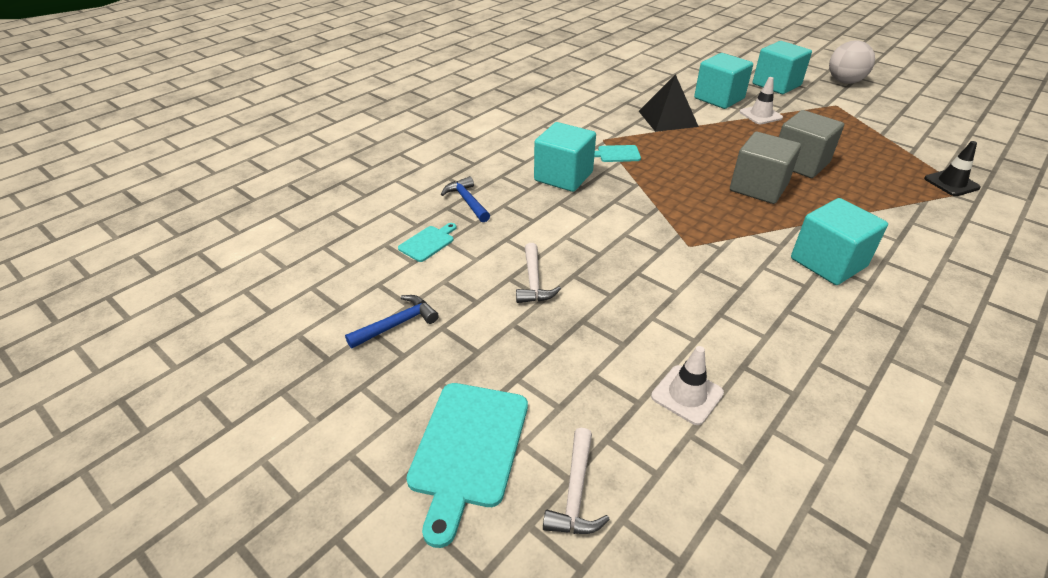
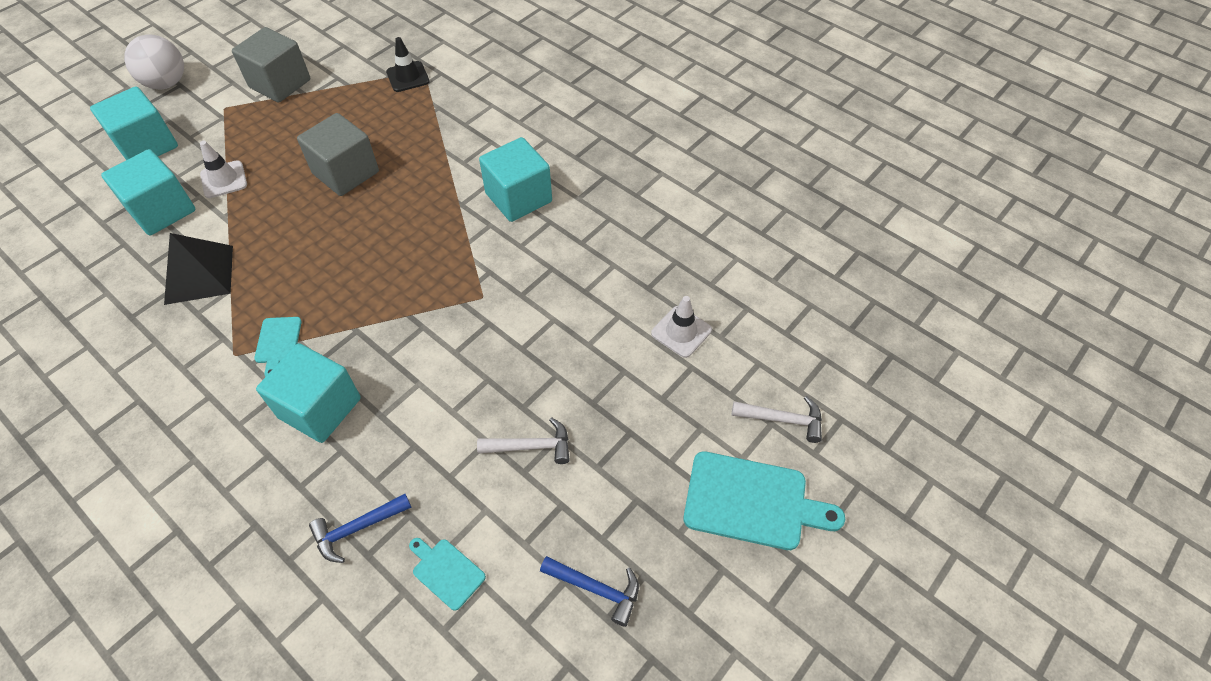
camera: 90 degrees left, 15 degrees up
blue hammer [345,295,439,348] -> blue hammer turned 150 degrees clockwise [540,556,639,627]
grey cube [730,132,801,204] -> grey cube moved to [232,27,311,103]

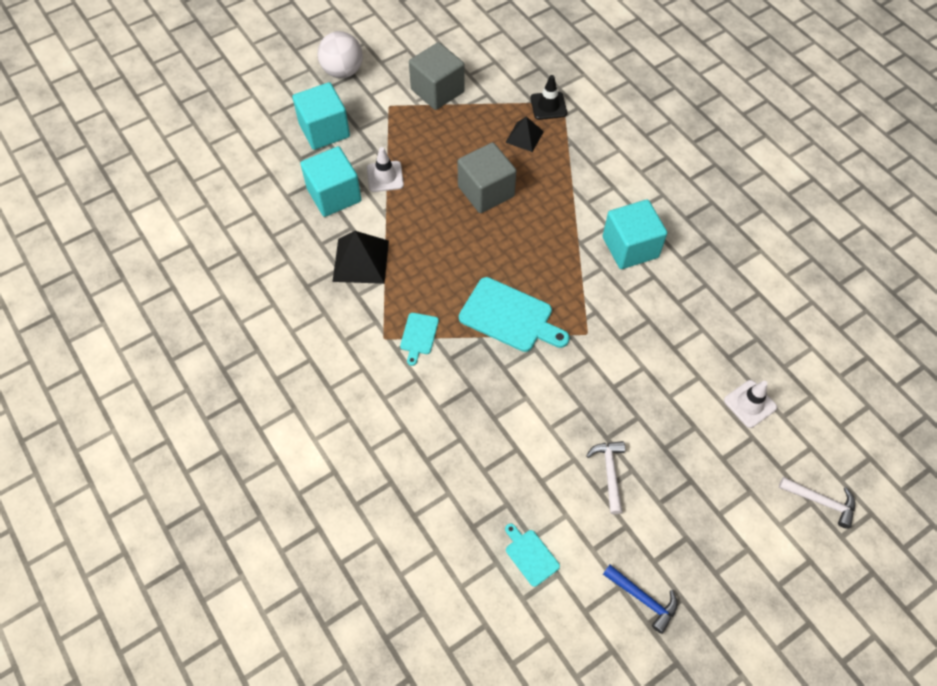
camera: 15 degrees right, 5 degrees up
turquoise cube [256,343,361,443] -> none
blue hammer [309,494,412,563] -> none
white hammer [477,417,570,464] -> white hammer turned 105 degrees counterclockwise [586,441,625,514]
turquoise cutting board [683,451,845,550] -> turquoise cutting board moved to [459,277,570,352]
none -> black pyramid [505,116,544,152]

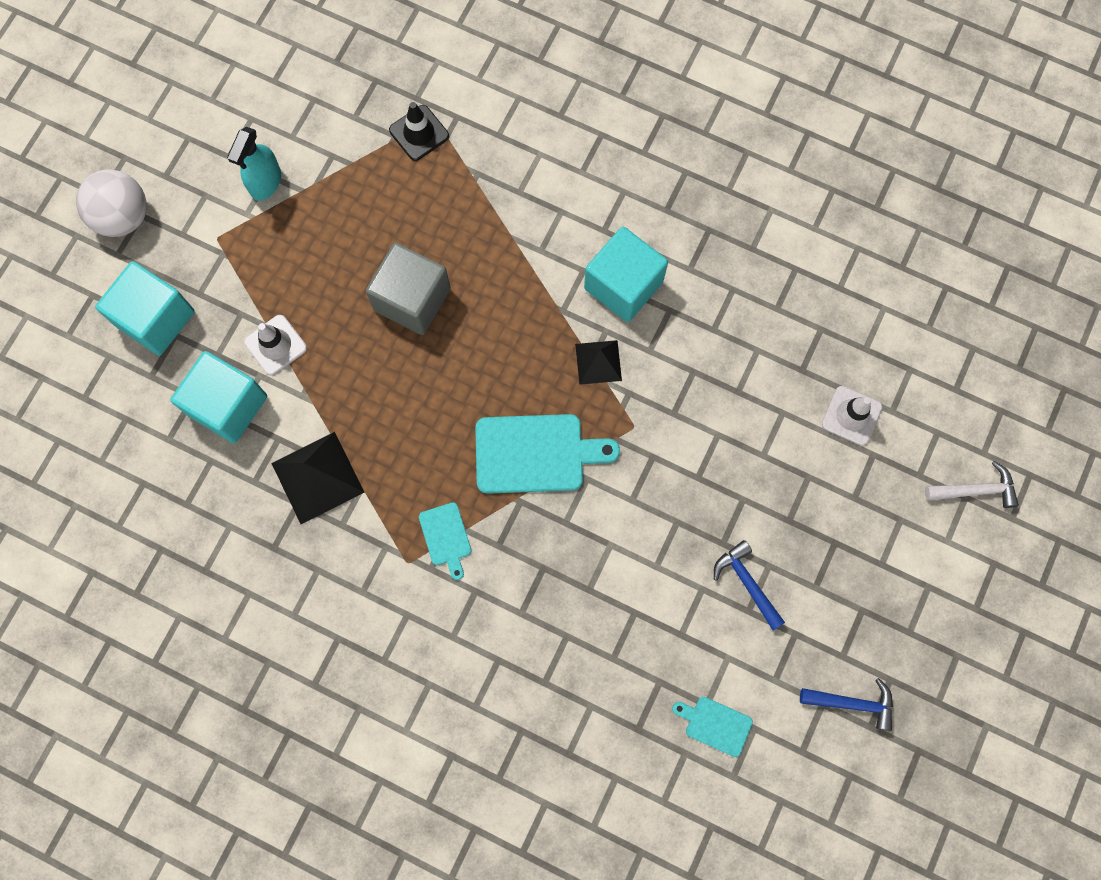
camera: 30 degrees left, 15 degrees up
grey cube [409,42,465,110] -> turquoise spray bottle [227,127,281,201]
black pyramid [505,116,544,152] -> black pyramid moved to [575,340,622,385]
white hammer [586,441,625,514] -> blue hammer [714,540,785,630]

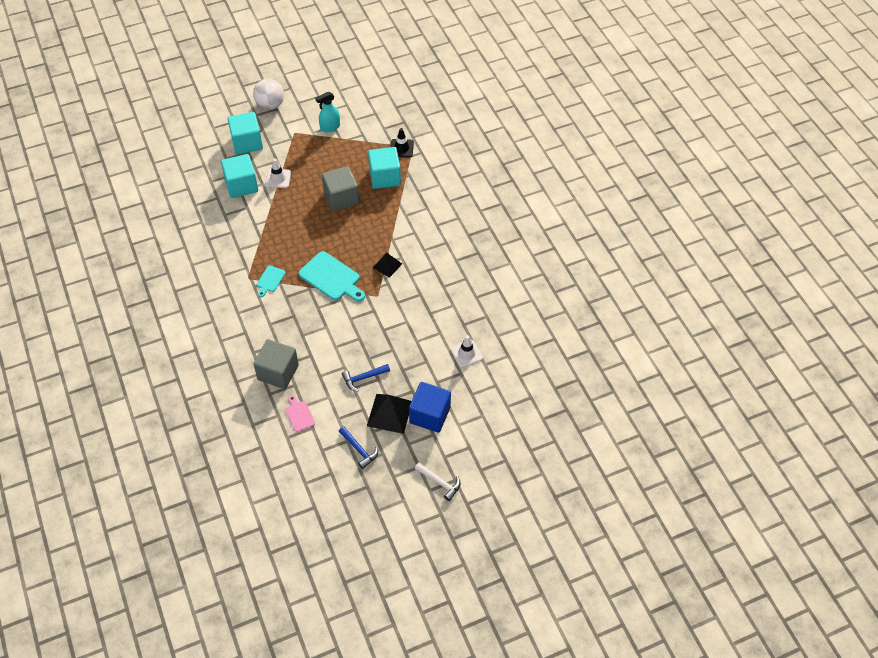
camera: 40 degrees right, 20 degrees down
black pyramid [271,432,364,524] -> black pyramid moved to [367,394,411,434]
turquoise cube [584,227,668,322] -> turquoise cube moved to [368,147,401,189]
turquoise cutting board [672,697,753,757] -> pink cutting board [285,395,315,432]
blue hammer [714,540,785,630] -> blue hammer turned 120 degrees counterclockwise [342,364,390,391]
white hammer [925,461,1019,508] -> white hammer moved to [415,463,461,501]
none -> grey cube [253,339,299,389]
none -> blue cube [409,382,451,433]

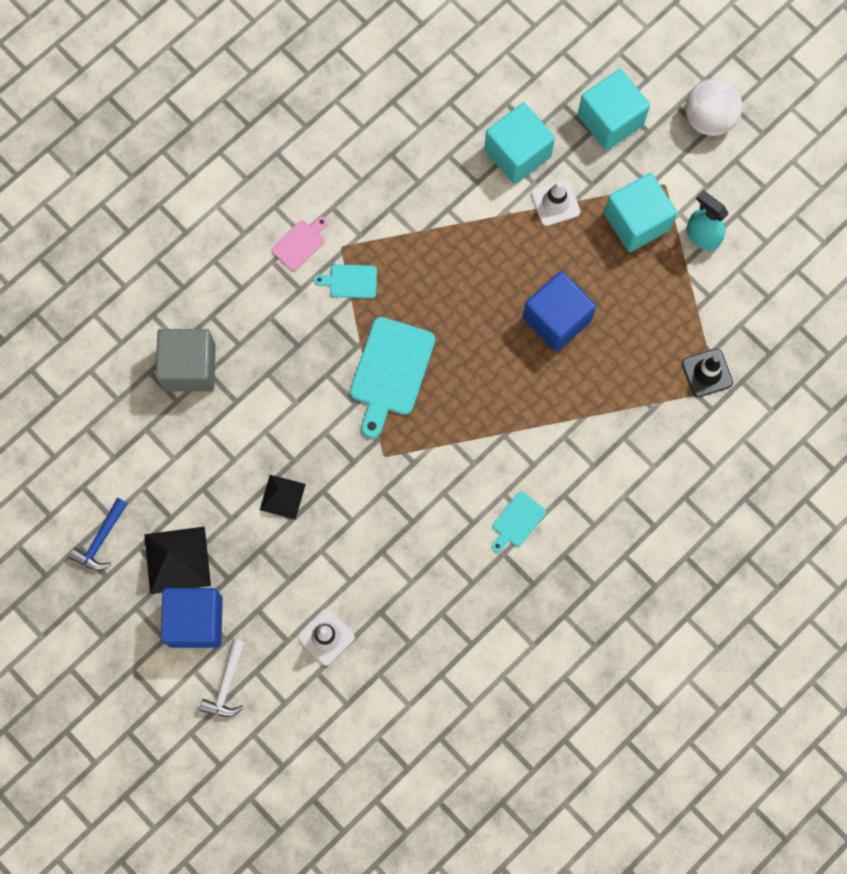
camera: 70 degrees right, 20 degrees up
pink cutting board [285,395,315,432] -> pink cutting board moved to [272,217,327,271]
grey cube [322,166,359,211] -> blue cube [523,271,596,352]
blue hammer [342,364,390,391] -> none
turquoise cube [368,147,401,189] -> turquoise cube moved to [604,173,677,252]
black pyramid [373,253,402,278] -> black pyramid moved to [260,475,306,520]
white hammer [415,463,461,501] -> white hammer moved to [199,639,245,717]
none -> turquoise cutting board [492,492,546,552]

